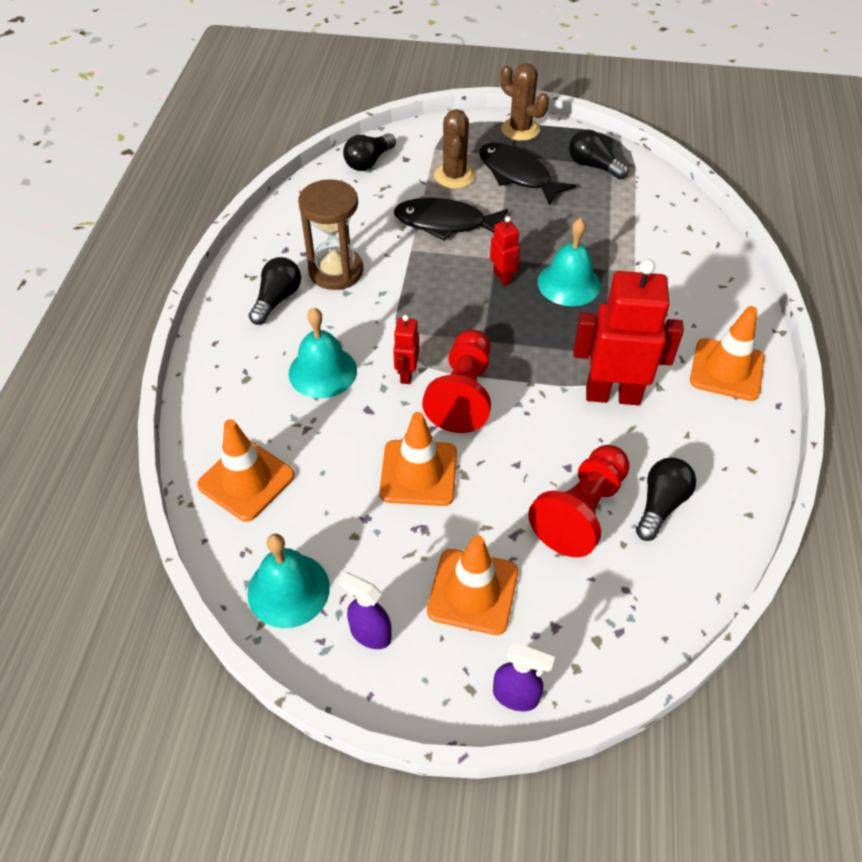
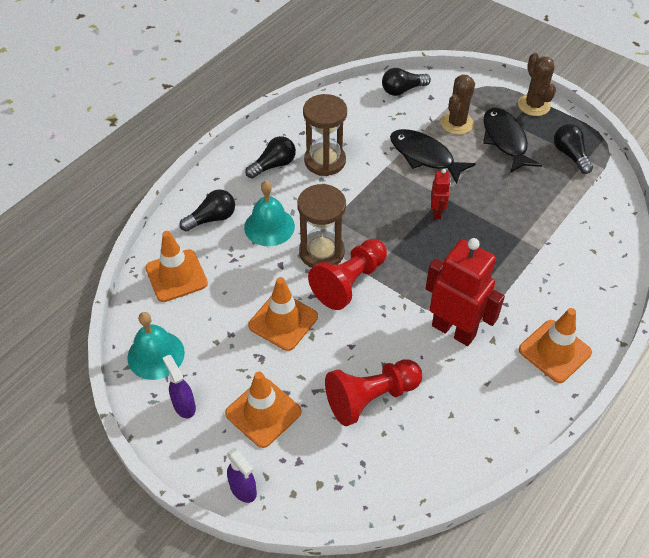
camera: 30 degrees right, 0 degrees up
red robot [393,315,419,384] -> brown hourglass [297,184,346,268]
turquoise bell [538,218,601,306] -> none
black light bulb [636,458,696,541] -> black light bulb moved to [179,189,235,232]

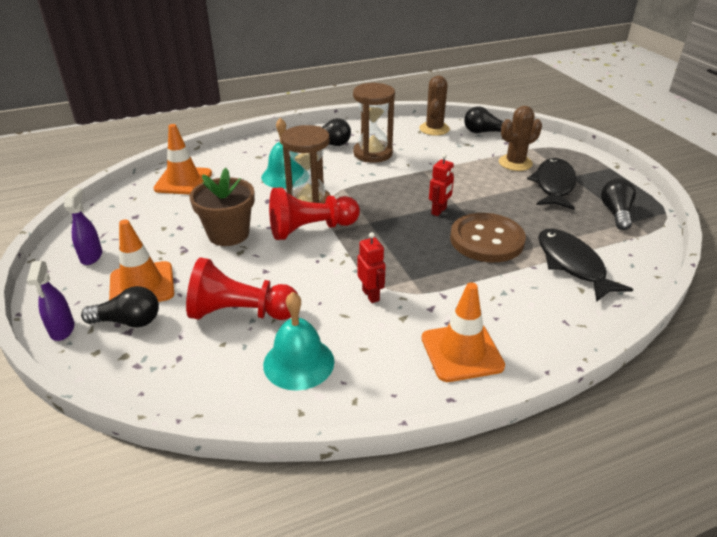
camera: 30 degrees right, 15 degrees down
turquoise bell [127,312,185,380] -> turquoise bell moved to [263,292,334,391]
black light bulb [179,189,235,232] -> black light bulb moved to [81,286,159,327]
orange traffic cone [248,277,318,351] -> brown flower pot [190,168,255,246]
black fish [390,129,475,184] -> black fish moved to [538,229,633,302]
red robot [426,238,505,346] -> red robot [358,232,385,303], size x0.48
brown cactus [518,53,556,116] -> brown cactus moved to [419,76,450,136]
none -> brown button [450,213,526,262]

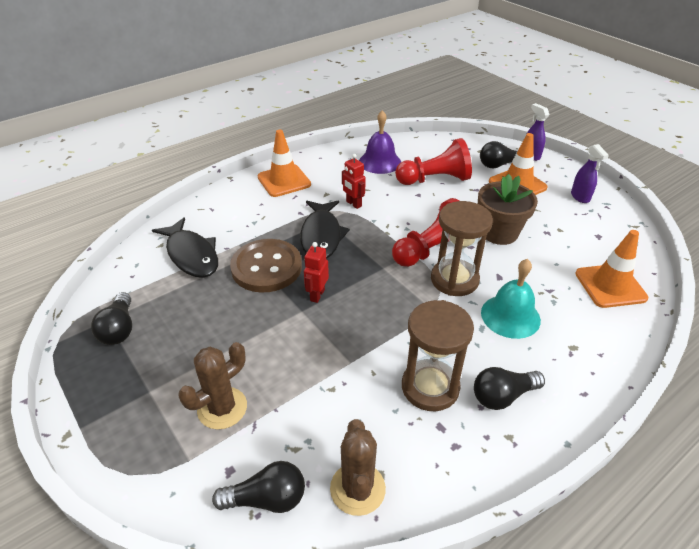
camera: 165 degrees right, 5 degrees up
turquoise bell [263,292,334,391] -> purple bell [359,110,401,174]
black fish [527,158,577,210] -> black fish moved to [300,201,350,259]

